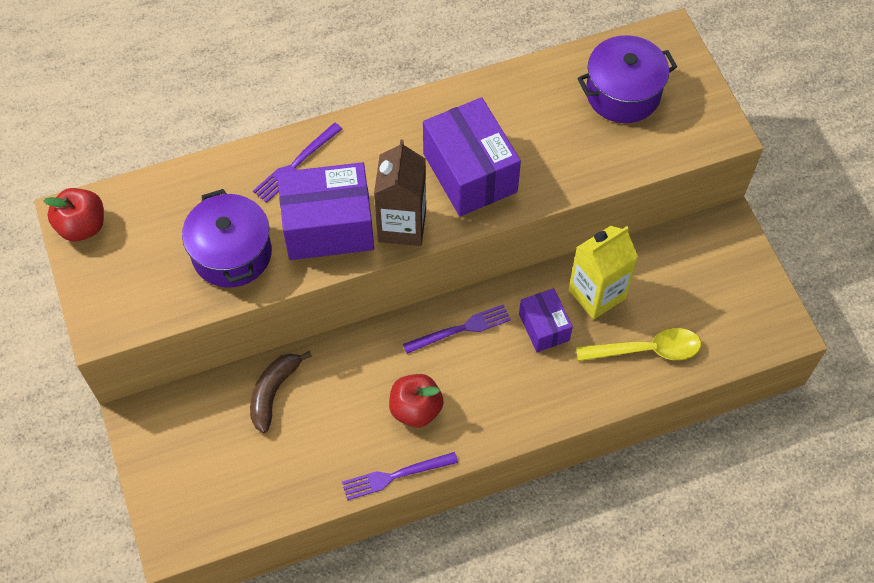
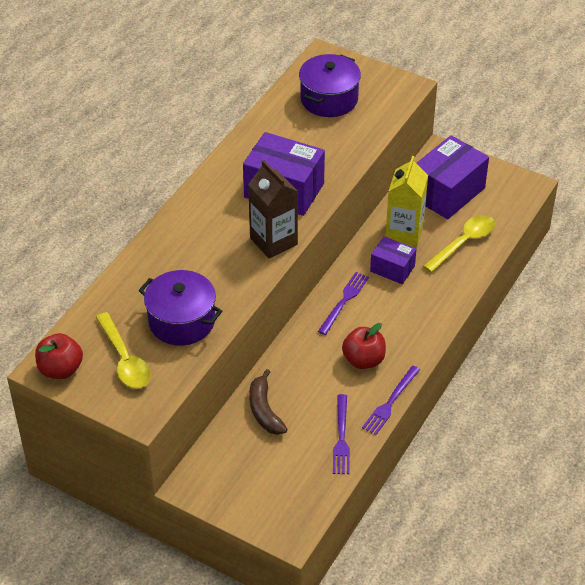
camera: 40 degrees left, 15 degrees down
purple fork [253,123,342,203] -> purple fork moved to [333,394,350,474]
purple box [278,162,374,260] -> purple box moved to [417,135,489,219]
none -> yellow spoon [95,312,151,389]

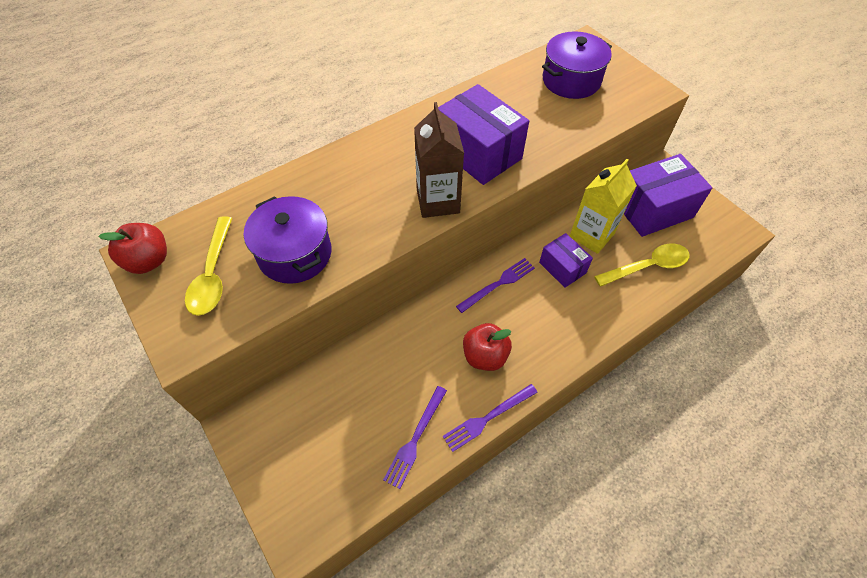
camera: 25 degrees right, 10 degrees up
brown banana [249,369,287,435] -> none

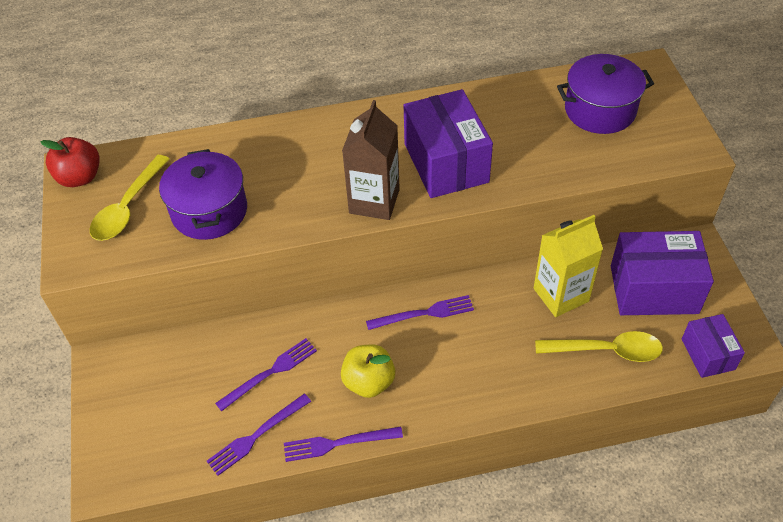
camera: 25 degrees right, 5 degrees down
red apple [463,323,512,371] -> yellow apple [341,344,395,398]
purple box [539,233,593,288] -> purple box moved to [682,314,745,378]
none -> purple fork [215,338,317,411]

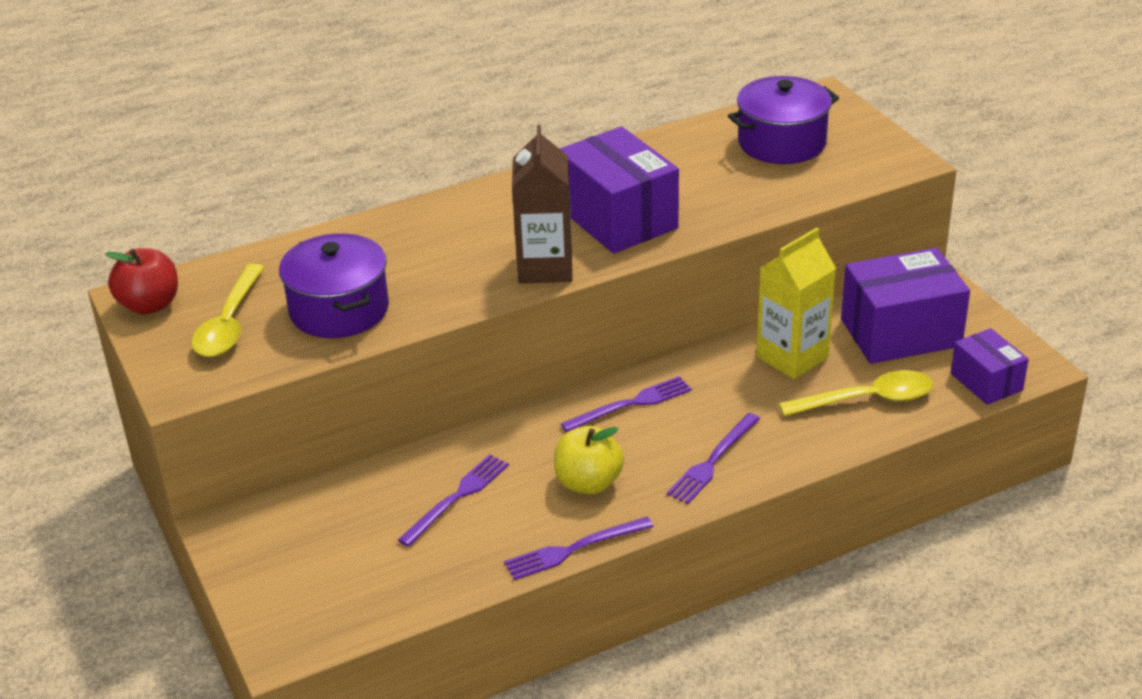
camera: 15 degrees left, 15 degrees down
purple fork [207,393,311,476] -> purple fork moved to [667,413,760,504]

